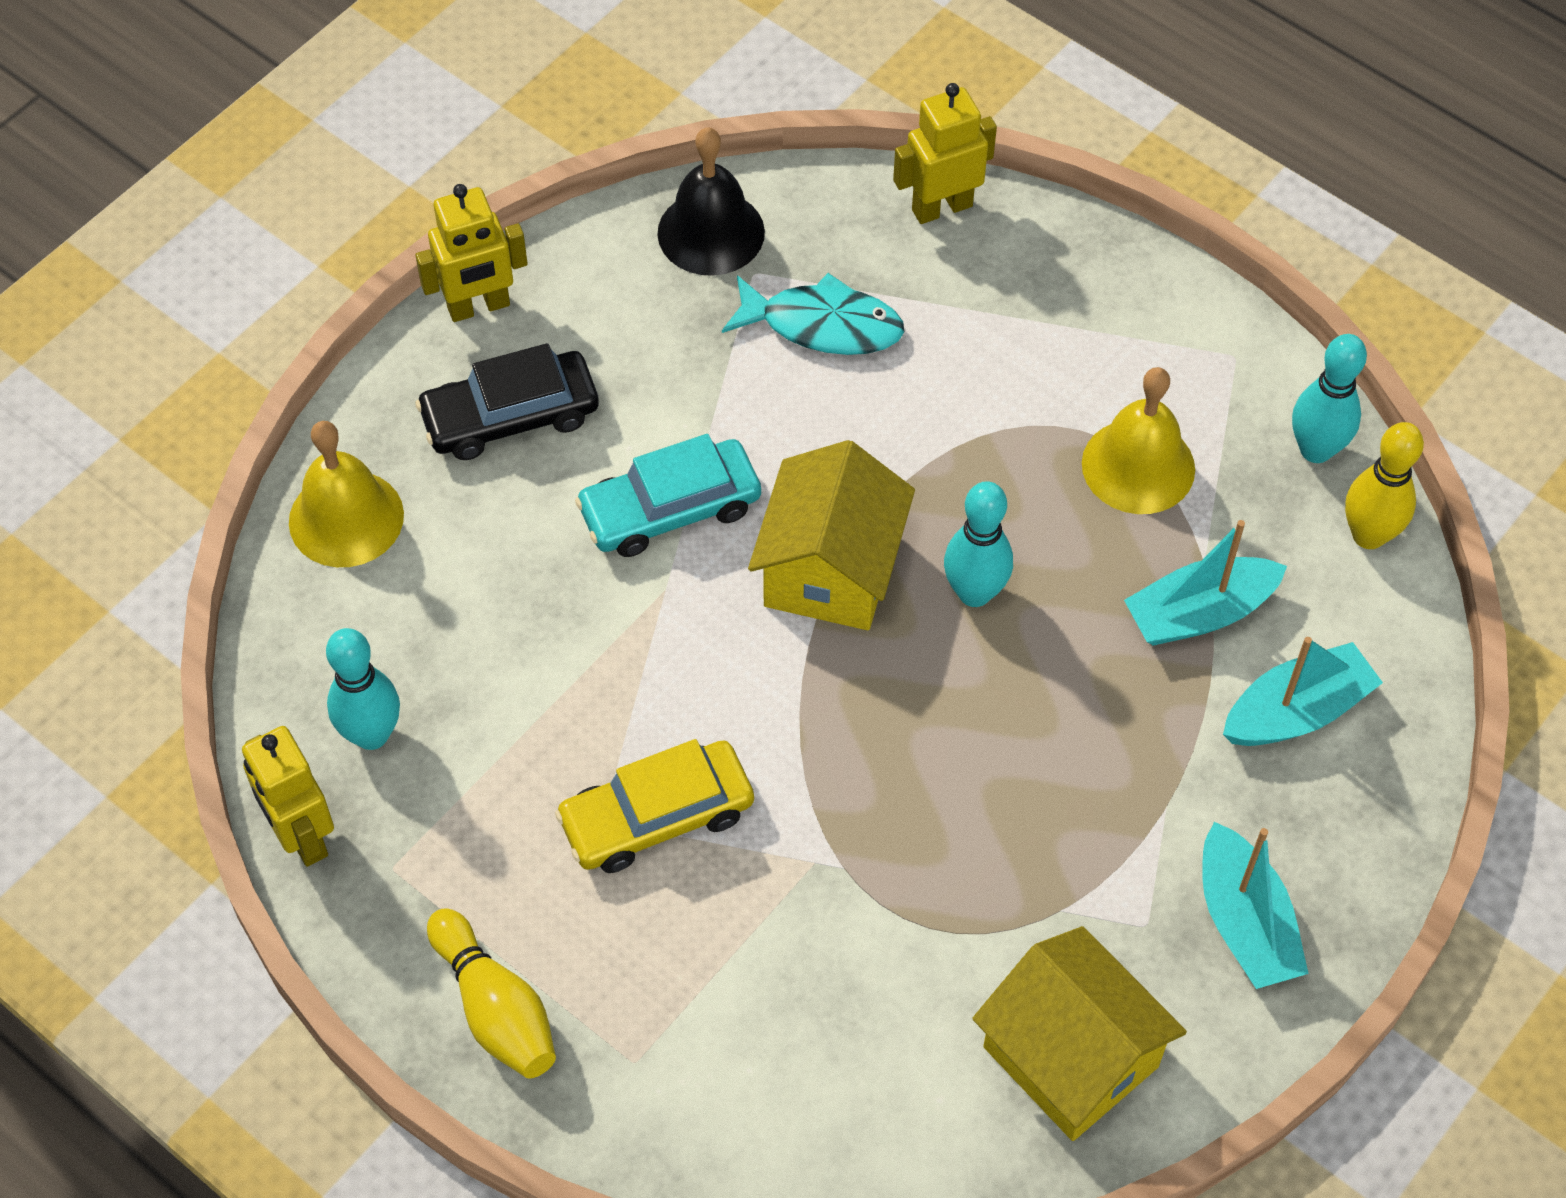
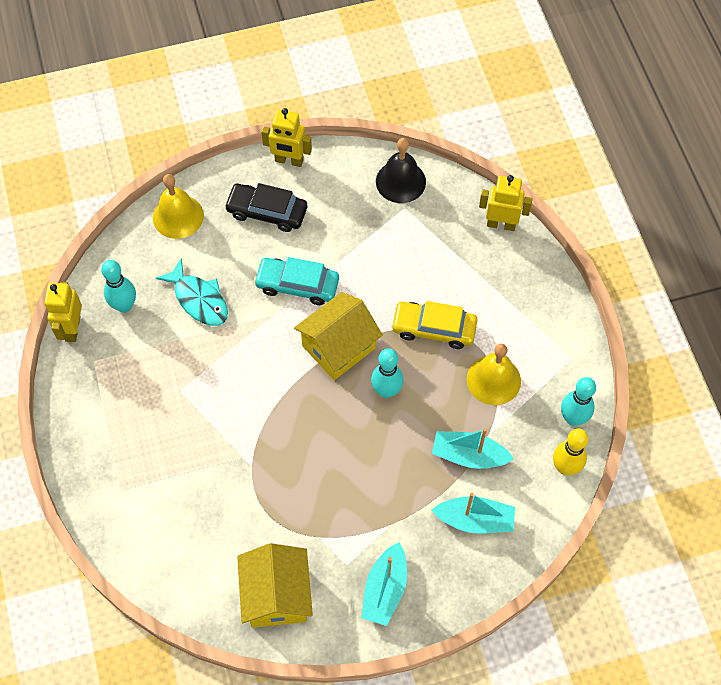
camera: 35 degrees right, 5 degrees up
yellow bowling pin [427,908,556,1078] -> none
yellow car [555,739,754,873] -> yellow car moved to [391,301,477,349]
turquoise fish [722,273,904,355] -> turquoise fish moved to [156,259,228,326]

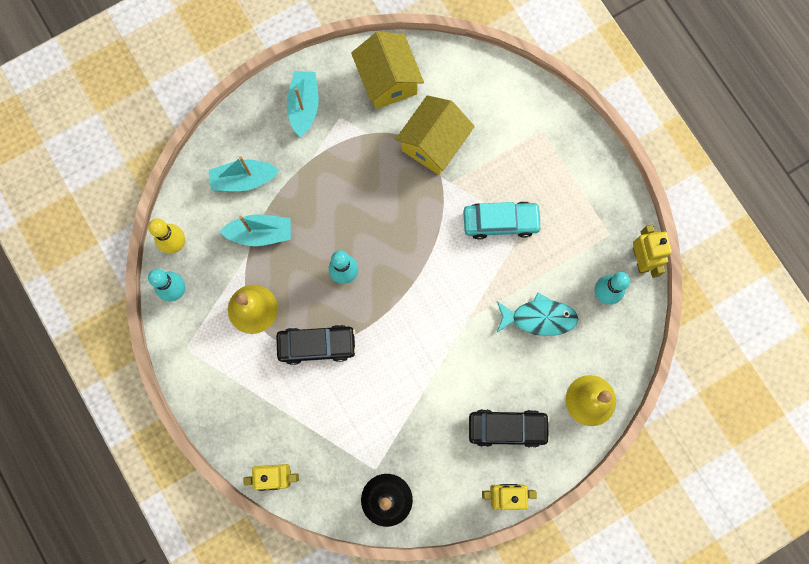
camera: 165 degrees right, 15 degrees up
turquoise fish [156,259,228,326] -> turquoise fish turned 150 degrees clockwise [497,292,578,336]
turquoise car [254,257,339,305] -> turquoise car moved to [463,201,542,240]
yellow house [294,292,383,380] -> yellow house moved to [395,95,475,175]
yellow car [391,301,477,349] -> black car [276,325,356,365]

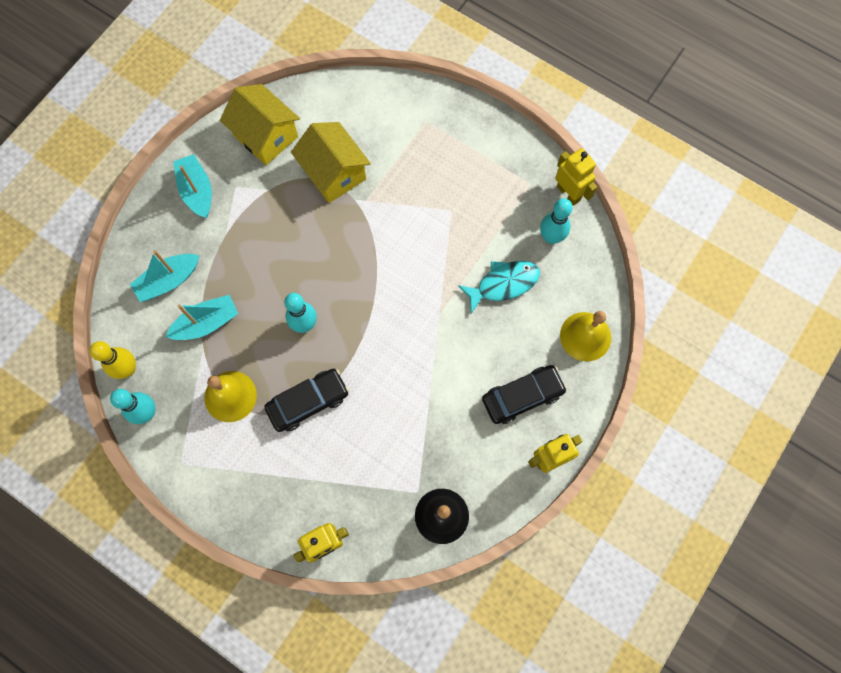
camera: 25 degrees left, 5 degrees down
yellow house [395,95,475,175] -> yellow house turned 45 degrees counterclockwise [291,122,371,203]
turquoise car [463,201,542,240] -> none

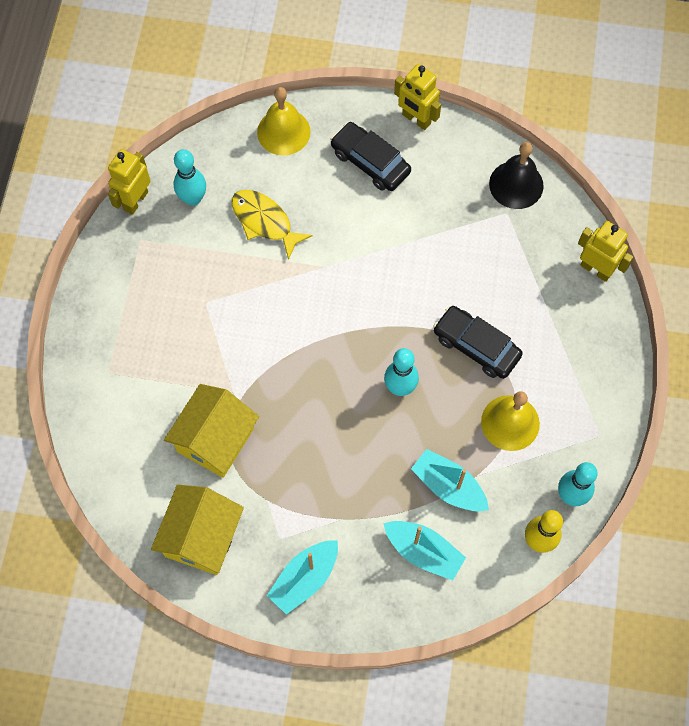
camera: 115 degrees left, 5 degrees down
turquoise fish [458,261,540,314] -> yellow fish [232,190,312,260]

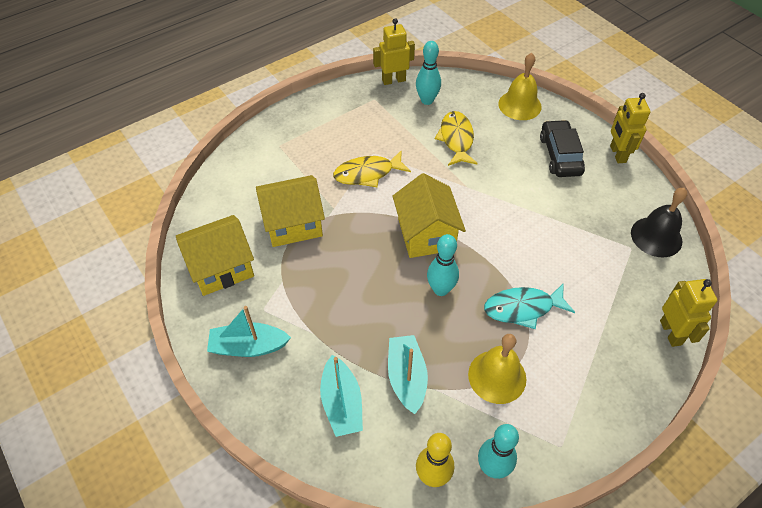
camera: 45 degrees right, 15 degrees down
black car [433,306,523,379] -> turquoise fish [484,283,575,329]
none -> yellow fish [333,150,411,187]
none -> yellow house [392,173,466,258]

